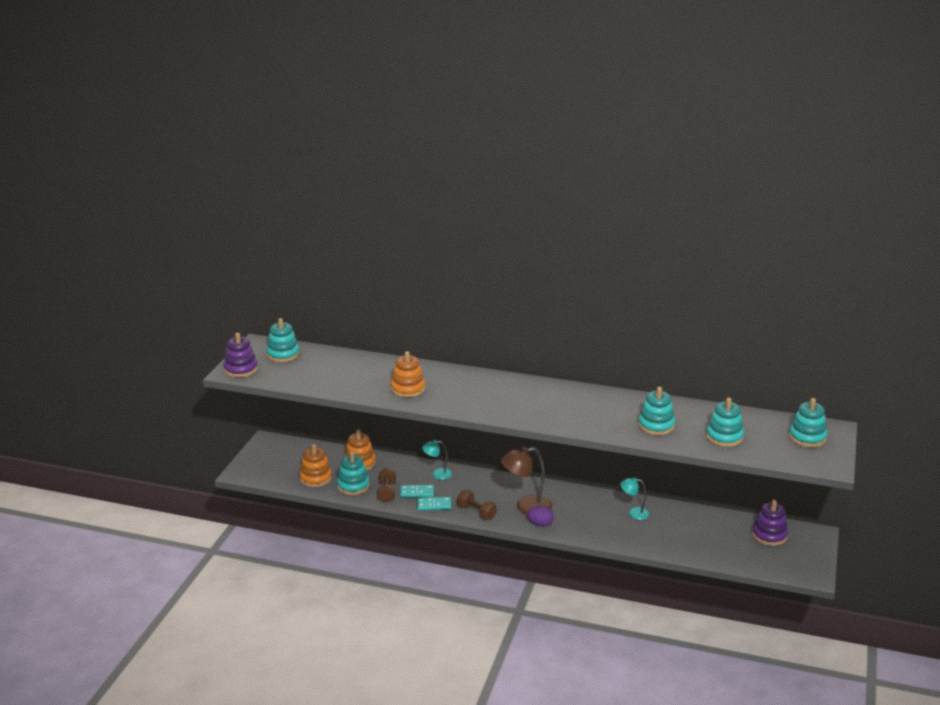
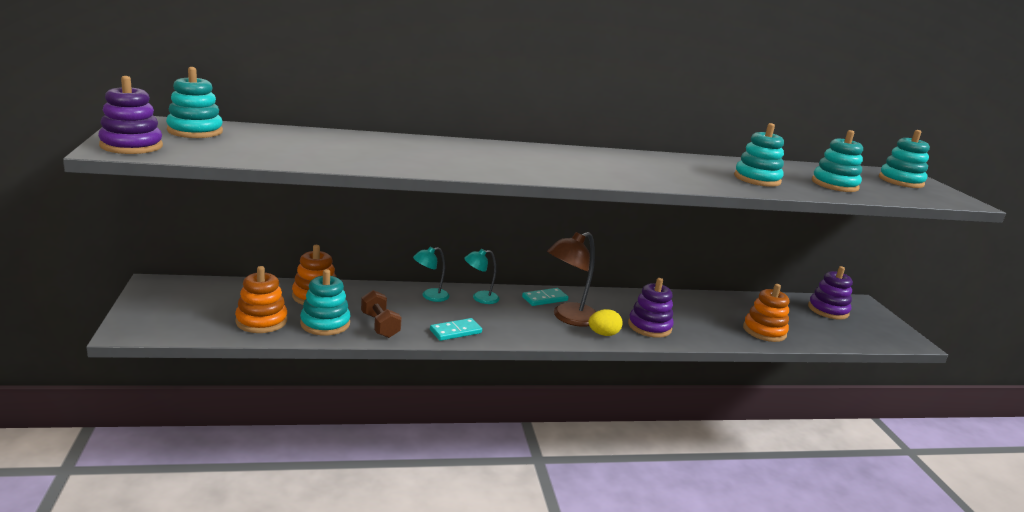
camera: 30 degrees left, 5 degrees down
orange stacking toy [391,351,425,398] -> orange stacking toy moved to [743,284,789,342]
turquoise domino [400,485,434,498] -> turquoise domino moved to [522,288,569,306]
brown dumbbell [457,490,497,520] -> none
purple egg [527,506,554,527] -> yellow egg [588,309,623,336]
turquoise lamp [620,477,650,520] -> turquoise lamp moved to [464,249,500,304]
none -> purple stacking toy [628,278,674,338]

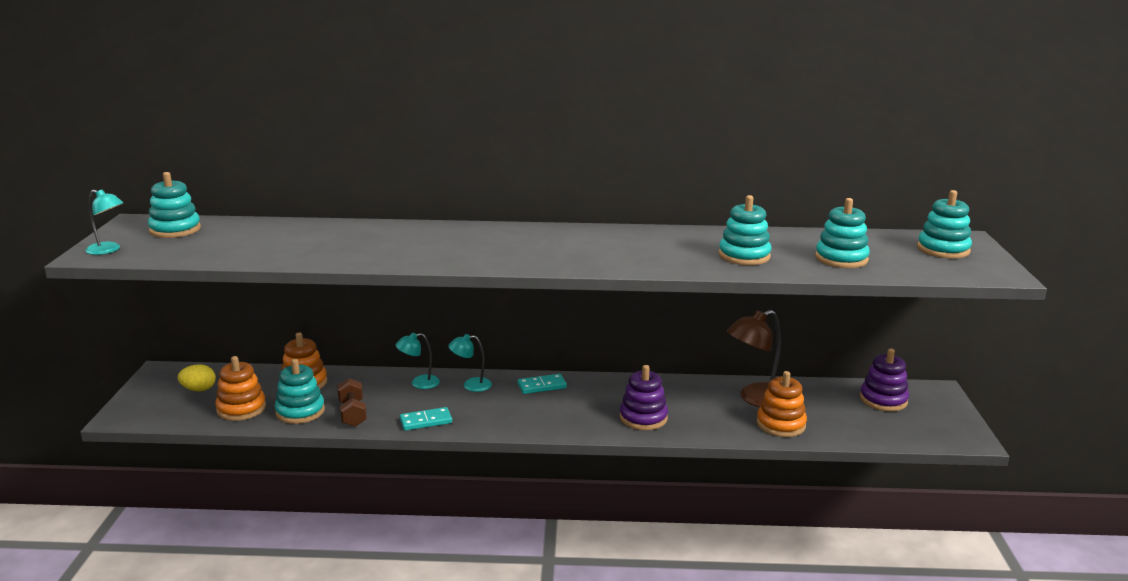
camera: 15 degrees right, 0 degrees up
purple stacking toy [98,76,163,154] -> turquoise lamp [85,189,123,255]
brown lamp [547,232,596,327] -> brown lamp moved to [727,310,781,407]
yellow egg [588,309,623,336] -> yellow egg moved to [178,364,216,391]

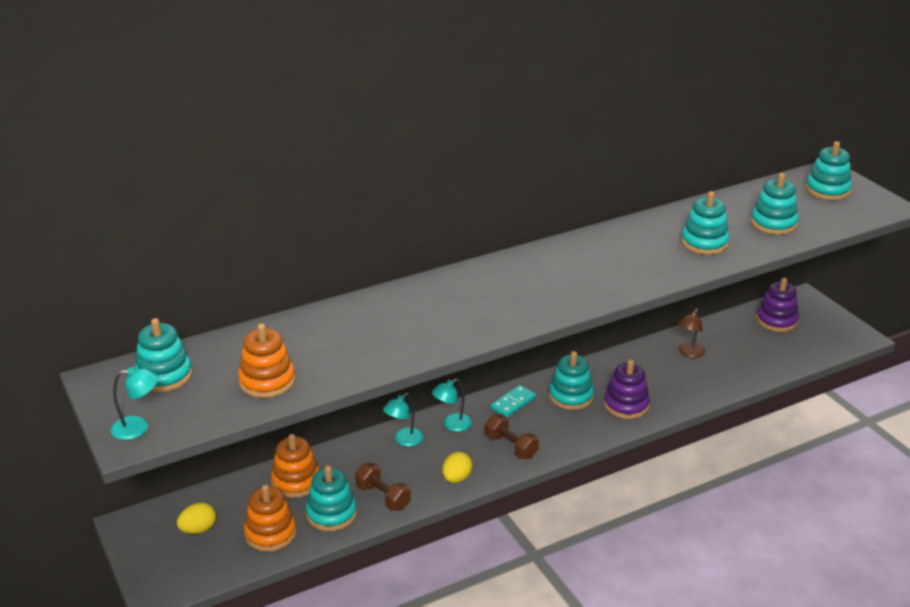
camera: 30 degrees left, 10 degrees up
turquoise domino [400,407,452,431] -> yellow egg [442,452,472,483]
brown lamp [727,310,781,407] -> brown lamp [678,309,705,358], size x0.59
orange stacking toy [757,371,807,437] -> orange stacking toy moved to [238,323,295,398]
none -> brown dumbbell [485,414,539,459]
none -> turquoise stacking toy [549,351,594,410]

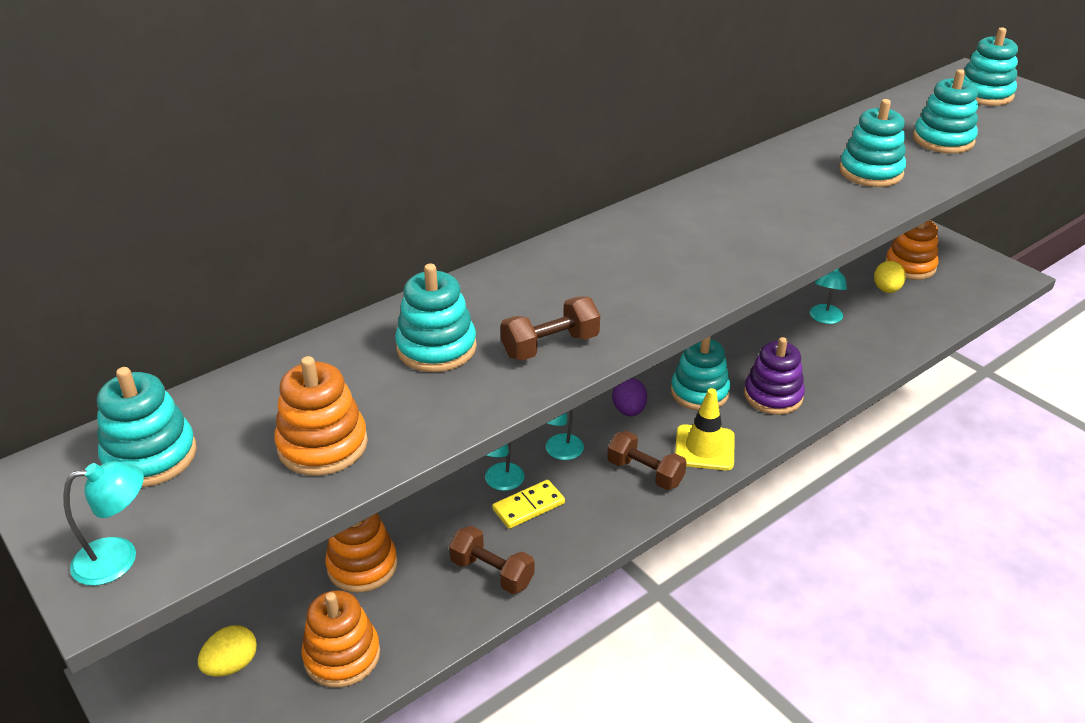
camera: 10 degrees left, 5 degrees up
turquoise stacking toy [306,465,357,531] -> turquoise stacking toy moved to [395,264,477,372]
yellow egg [442,452,472,483] -> yellow egg moved to [874,261,906,293]
turquoise domino [491,385,536,417] -> purple egg [612,378,647,416]
brown lamp [678,309,705,358] -> turquoise lamp [810,268,847,324]
purple stacking toy [756,278,799,332] -> orange stacking toy [885,220,939,280]
none -> yellow domino [492,480,565,529]
none -> brown dumbbell [501,296,600,361]
none -> yellow traffic cone [675,388,735,470]

